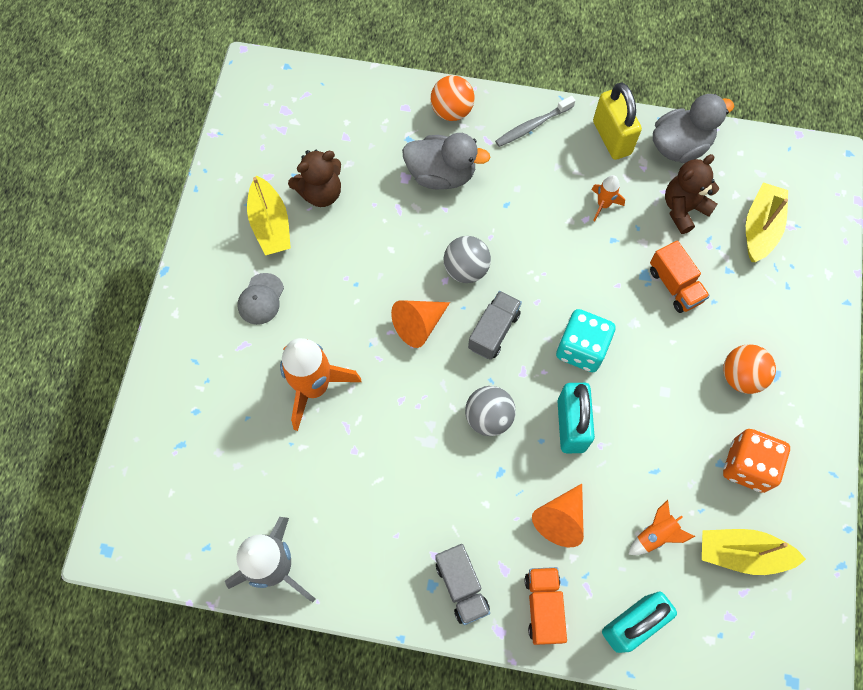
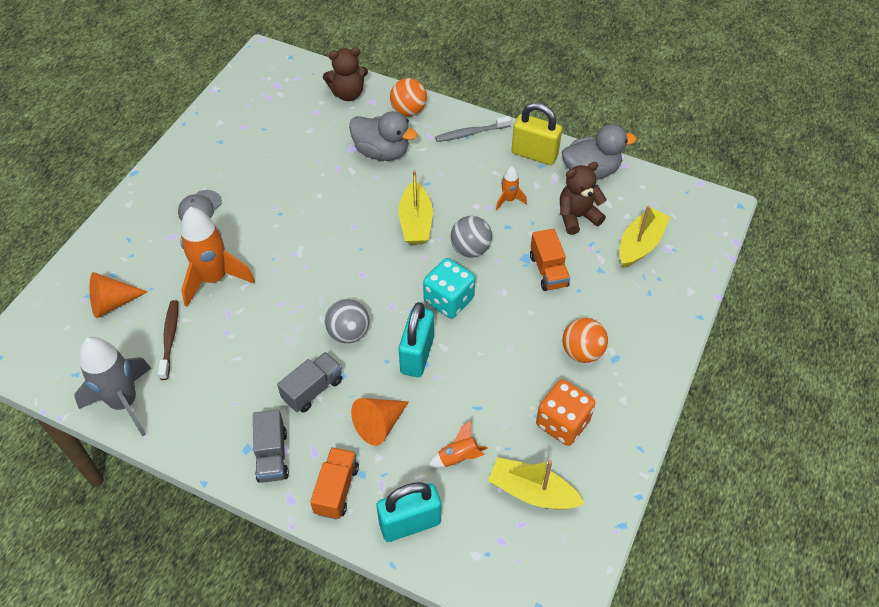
camera: 15 degrees right, 15 degrees down
yellow boat [247,176,291,255] -> yellow boat moved to [399,170,433,245]
brown teddy bear [288,150,341,207] -> brown teddy bear moved to [323,47,368,101]
orange cone [391,300,450,348] -> orange cone moved to [90,272,148,318]
grey ball [444,236,491,283] -> grey ball moved to [451,216,492,257]
grey truck [468,291,522,360] -> grey truck moved to [277,352,342,413]
yellow padlock [593,83,642,160] -> yellow padlock turned 60 degrees counterclockwise [511,102,562,165]
none -> brown toothbrush [158,300,178,380]

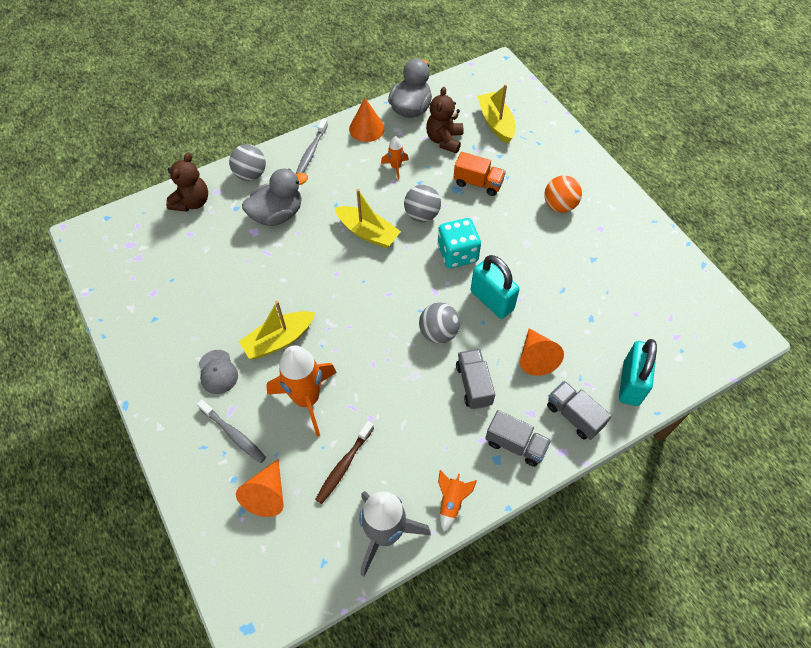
camera: 55 degrees left, 5 degrees up
brown toothbrush [158,300,178,380] -> brown toothbrush turned 90 degrees counterclockwise [315,421,374,504]
orange truck [310,447,359,519] -> grey truck [547,381,612,440]
orange ball [390,78,427,116] -> grey ball [229,144,266,181]
orange rocket [428,421,488,468] -> orange rocket moved to [438,470,477,531]
yellow boat [488,457,585,510] -> yellow boat moved to [239,301,315,359]
yellow padlock [511,102,562,165] -> orange cone [349,98,385,142]
orange dice [536,380,595,446] -> none
none -> grey toothbrush [197,400,266,463]

